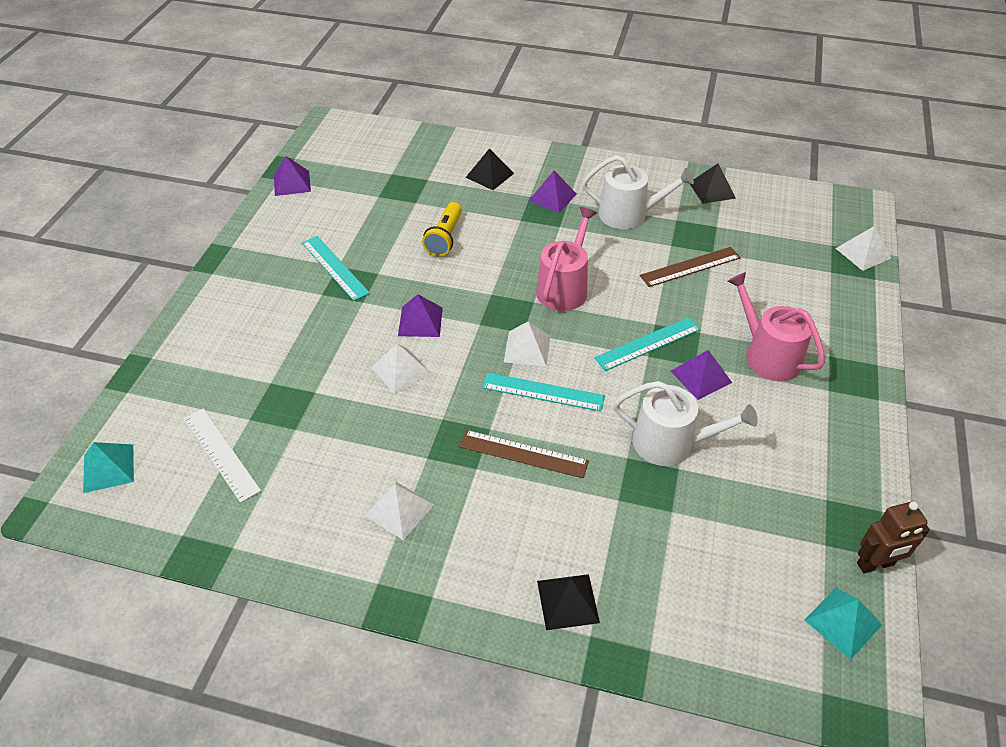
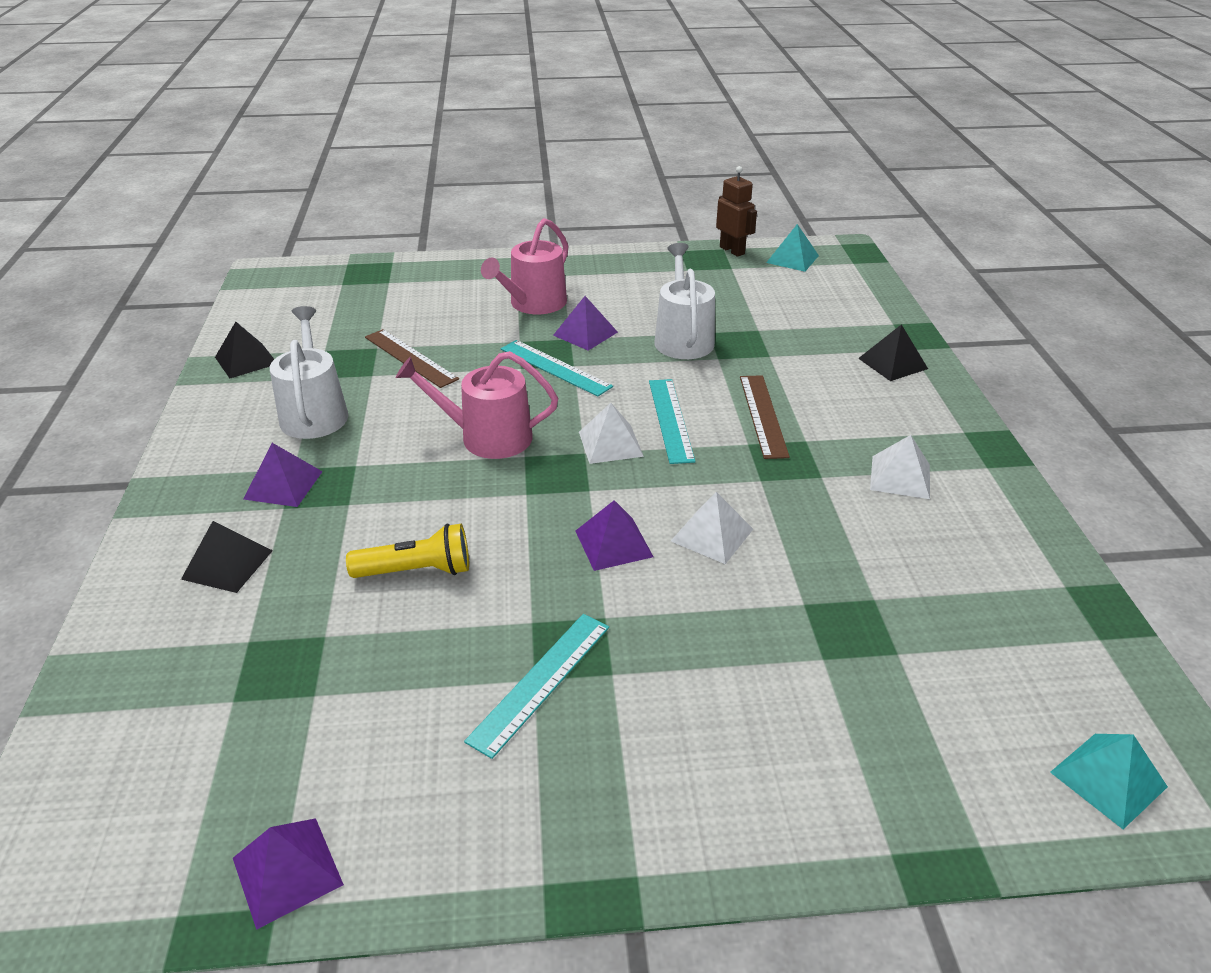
camera: 110 degrees left, 10 degrees down
white ruler [184,408,261,503] -> none
white pyramid [835,226,891,271] -> none

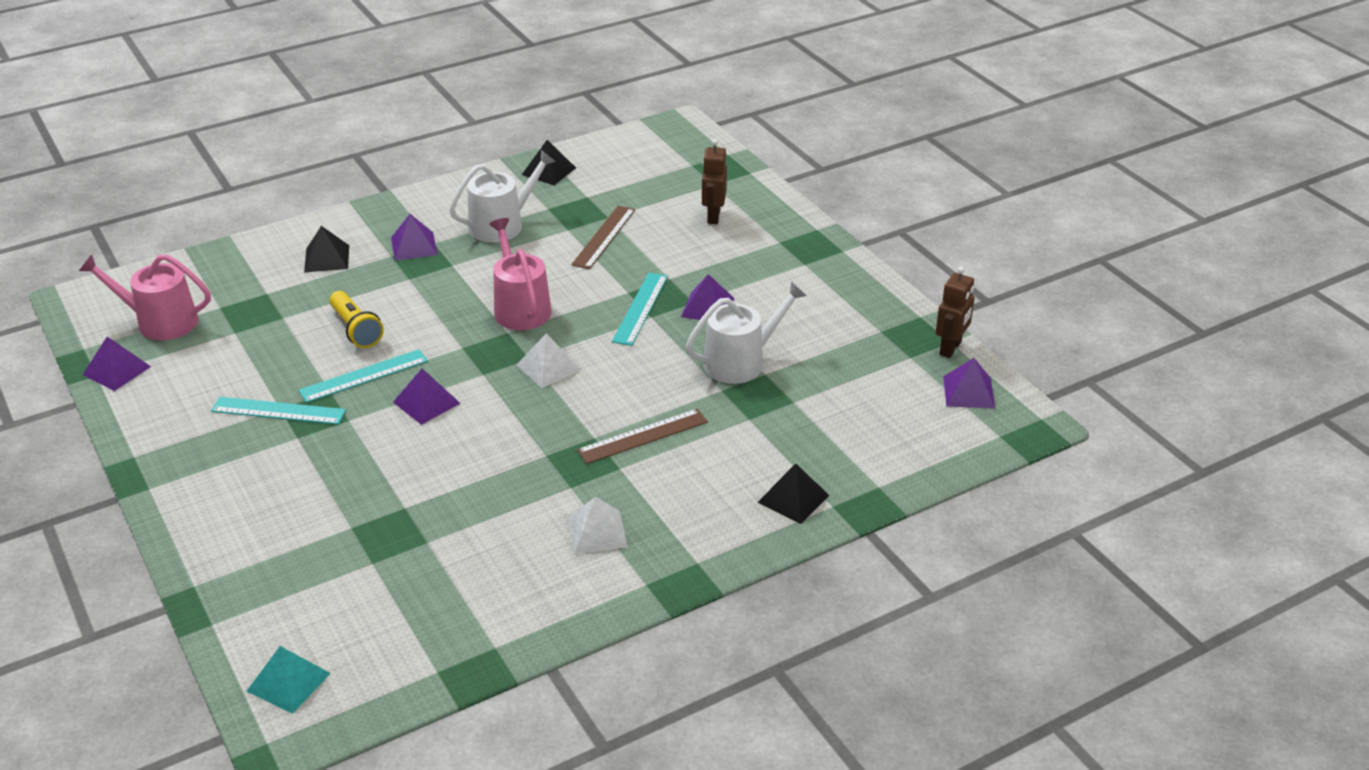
camera: 65 degrees right, 0 degrees up
pink watering can [481,218,568,314] -> pink watering can moved to [79,254,211,340]
turquoise ruler [649,379,696,464] -> turquoise ruler moved to [298,349,428,403]
white pyramid [671,492,753,564] -> none
turquoise pyramid [766,224,819,272] -> purple pyramid [943,358,995,409]
none -> brown robot [702,139,727,224]

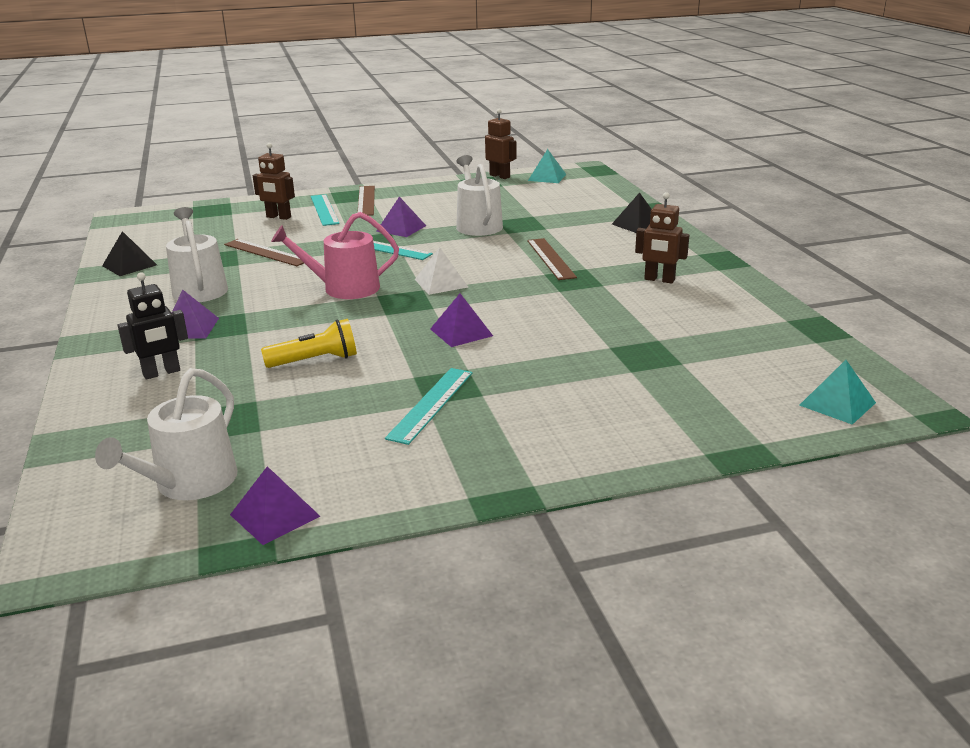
camera: 75 degrees left, 10 degrees down
pink watering can [79,254,211,340] -> white watering can [95,368,238,500]
turquoise ruler [298,349,428,403] -> turquoise ruler moved to [311,194,339,226]
black pyramid [304,226,349,272] -> black robot [117,272,188,380]
white pyramid [568,497,628,554] -> brown robot [635,192,689,284]
purple pyramid [943,358,995,409] -> turquoise pyramid [528,149,566,183]
none -> brown ruler [357,186,375,216]

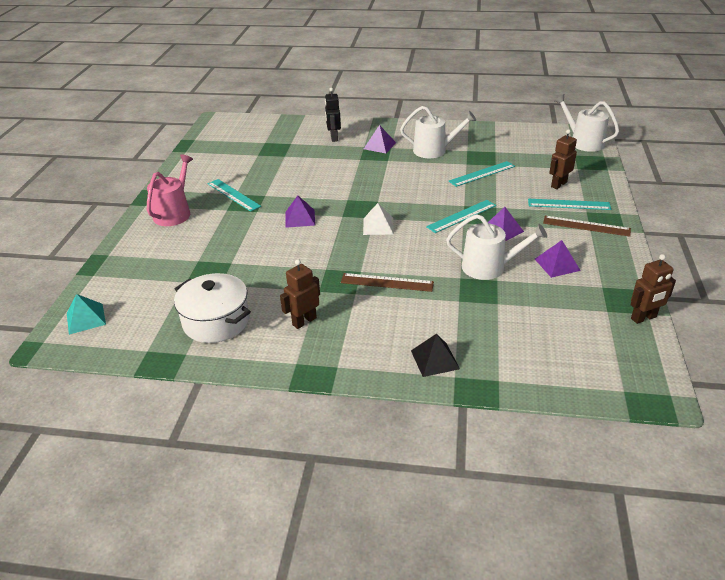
camera: 115 degrees right, 10 degrees up
white watering can [95,368,238,500] -> white watering can moved to [555,94,619,152]
black pyramid [102,231,157,276] -> none
brown ruler [224,239,304,266] -> turquoise ruler [449,161,515,187]
purple pyramid [230,466,321,545] -> purple pyramid moved to [535,240,581,278]
yellow flashlight [261,319,357,368] -> none
pink watering can [271,212,399,299] -> pink watering can moved to [147,155,193,226]
turquoise pyramid [528,149,566,183] -> none
none -> white pot [174,273,251,343]

